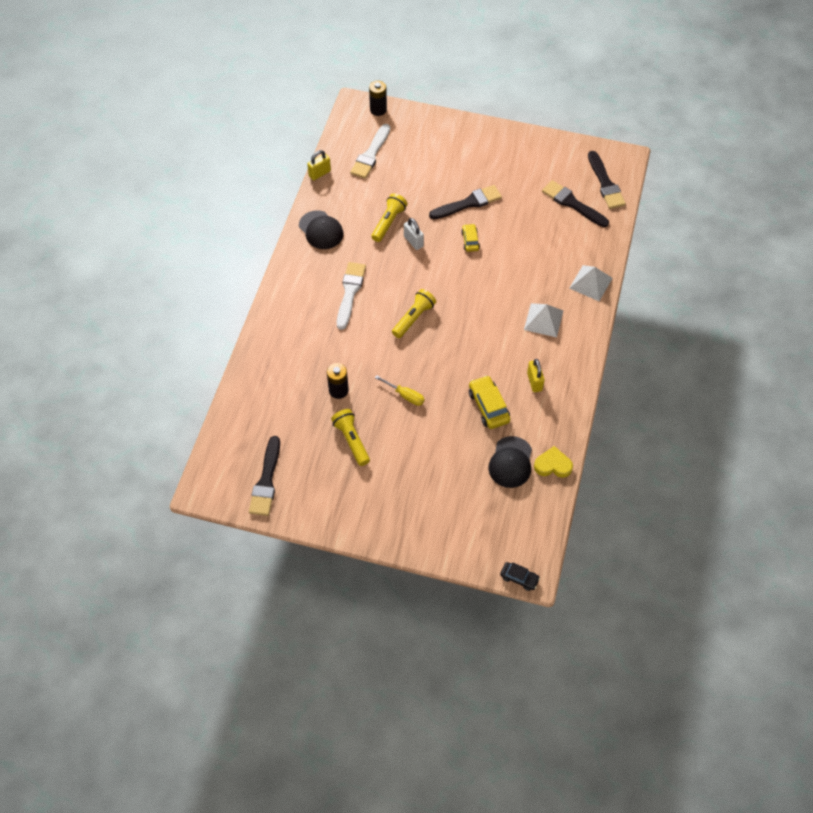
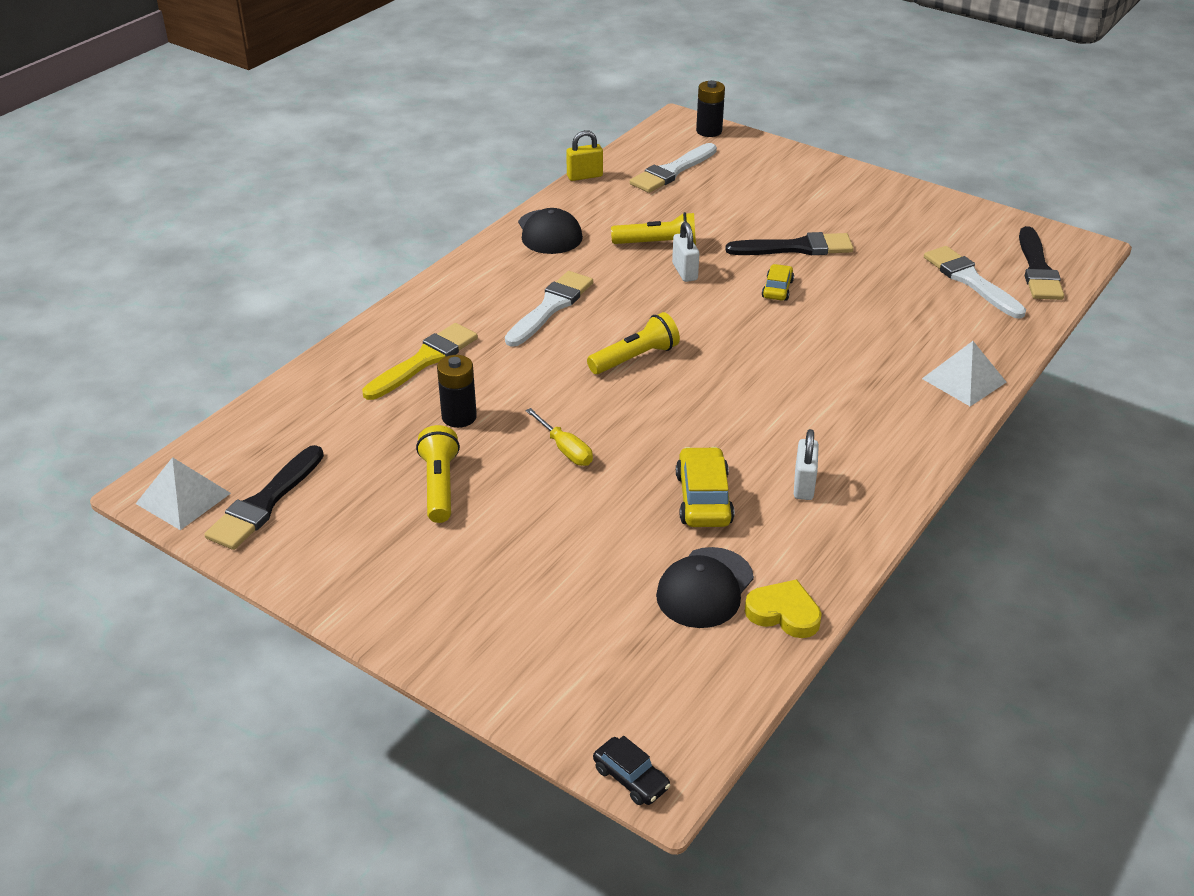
camera: 20 degrees right, 20 degrees down
yellow flashlight [371,193,407,242] -> yellow flashlight turned 45 degrees clockwise [611,212,696,245]
white pyramid [524,303,563,337] -> white pyramid moved to [136,457,231,530]
yellow padlock [527,359,545,392] -> white padlock [794,429,819,500]
black brush [542,180,609,227] -> white brush [924,246,1026,319]
none -> yellow brush [362,323,478,400]

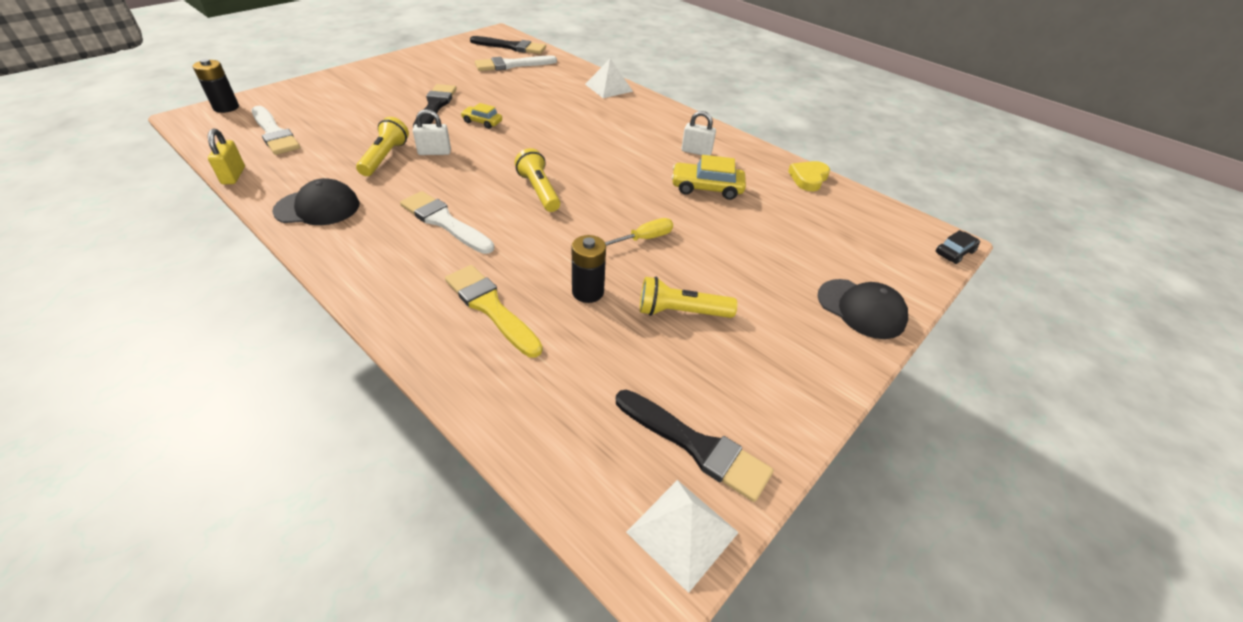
camera: 85 degrees left, 5 degrees up
black cap [656,547,754,628] -> black cap moved to [818,279,908,339]

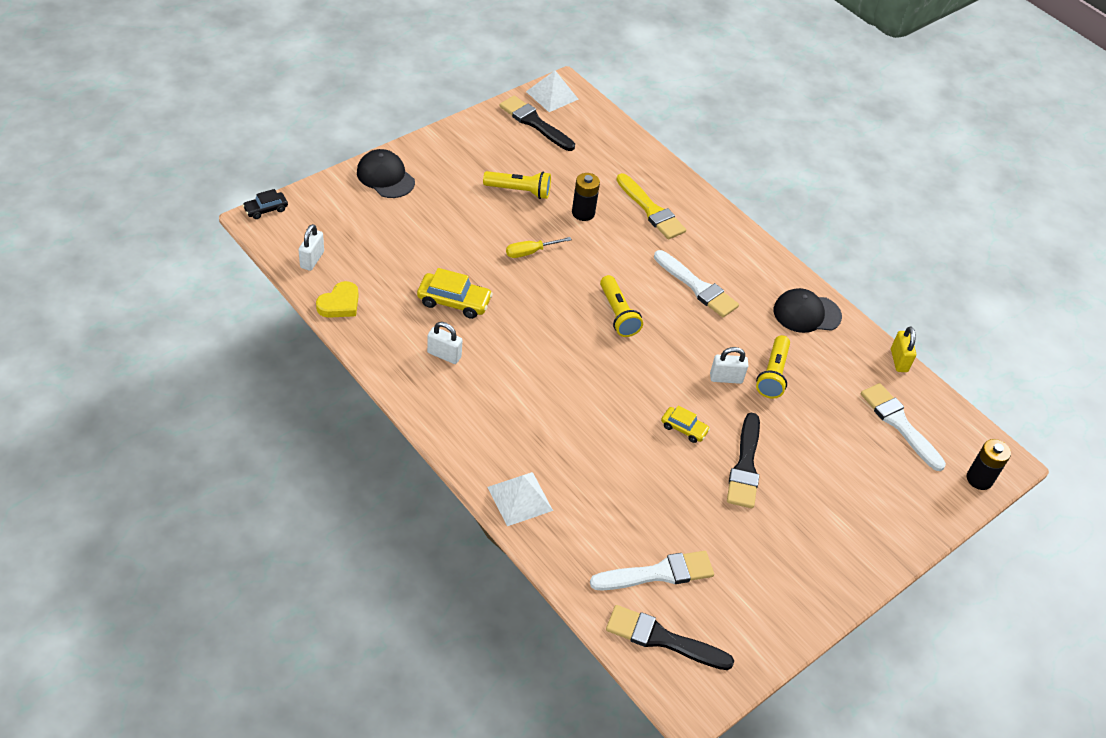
camera: 175 degrees left, 5 degrees up
none -> white padlock [299,224,324,271]

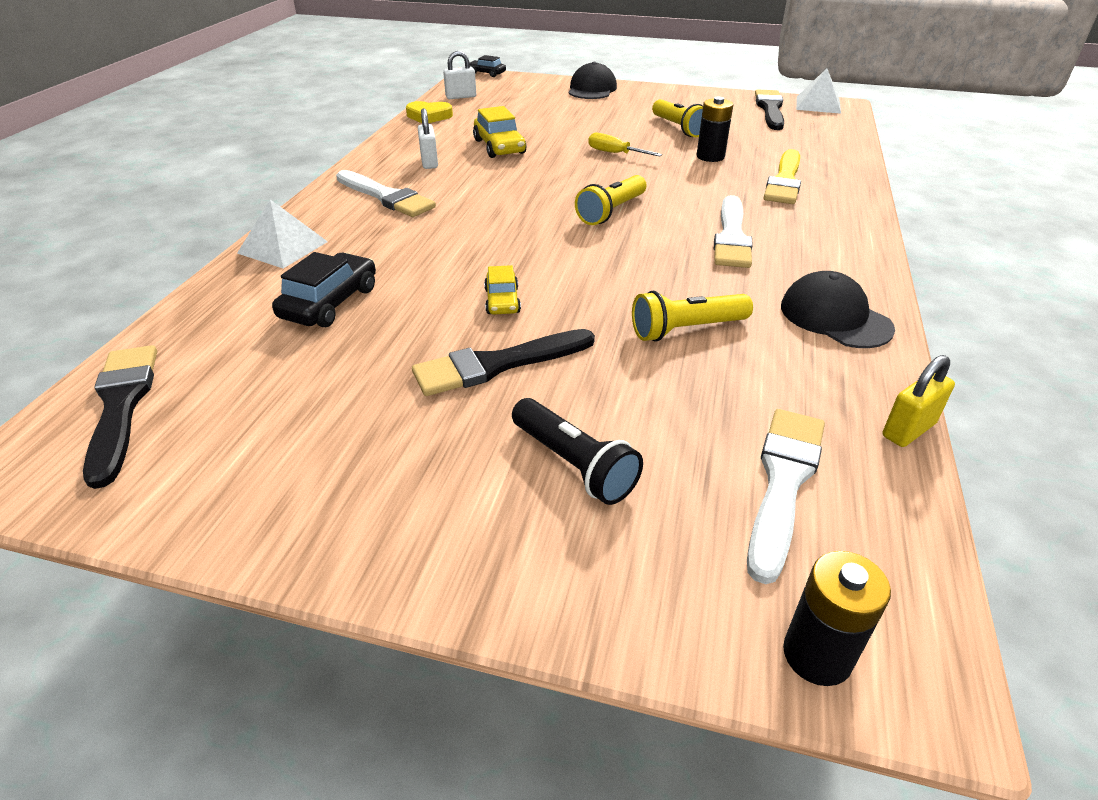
camera: 60 degrees right, 10 degrees down
white brush [590,551,714,590] -> white brush moved to [336,170,436,217]
white padlock [710,347,748,384] -> none
none -> black car [272,252,376,327]
none -> black flashlight [512,398,643,505]

